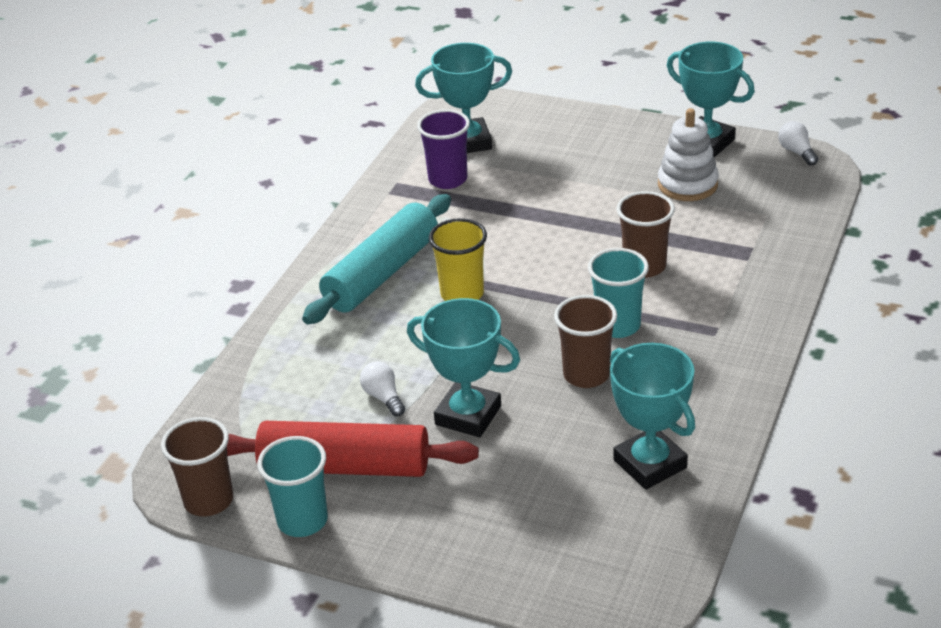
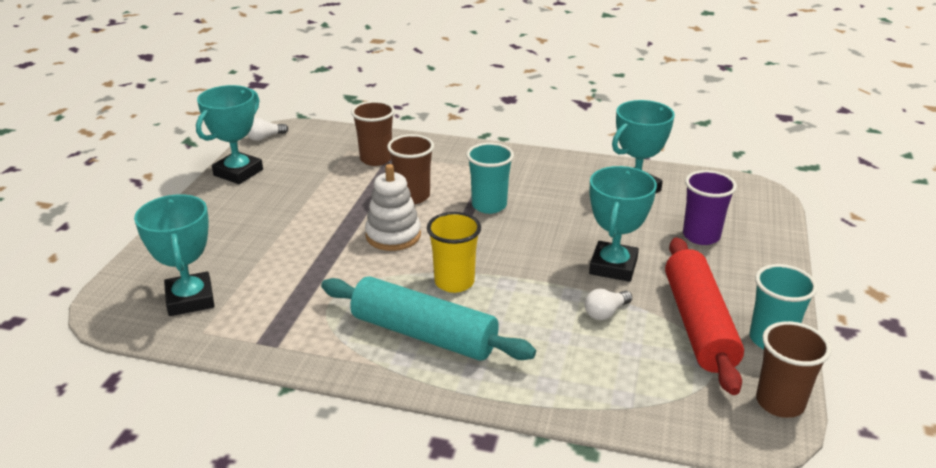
camera: 100 degrees left, 5 degrees down
purple cup [417,109,470,189] -> purple cup moved to [683,170,737,245]
brown cup [554,295,617,388] -> brown cup moved to [351,101,395,166]
white stacking toy [658,108,719,201] -> white stacking toy moved to [365,164,421,251]

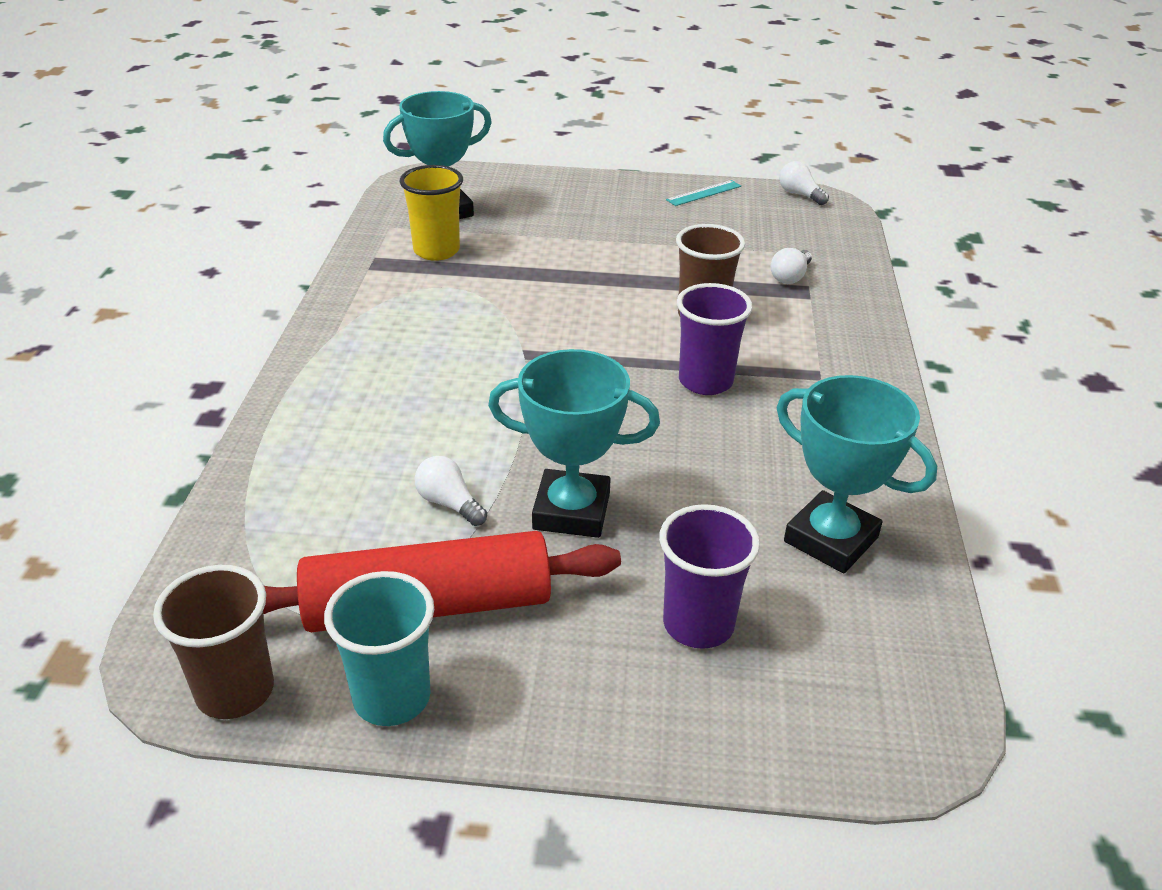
camera: 80 degrees right, 5 degrees up
turquoise trophy [196,85,263,184] -> turquoise ruler [666,180,741,206]
turquoise rolling pin [321,276,536,361] -> none
brown cup [351,101,395,166] -> white light bulb [770,248,812,284]
white stacking toy [365,164,421,251] -> none
yellow cup [427,212,481,293] -> yellow cup moved to [400,165,463,261]
turquoise cup [466,143,514,214] -> purple cup [677,283,753,395]

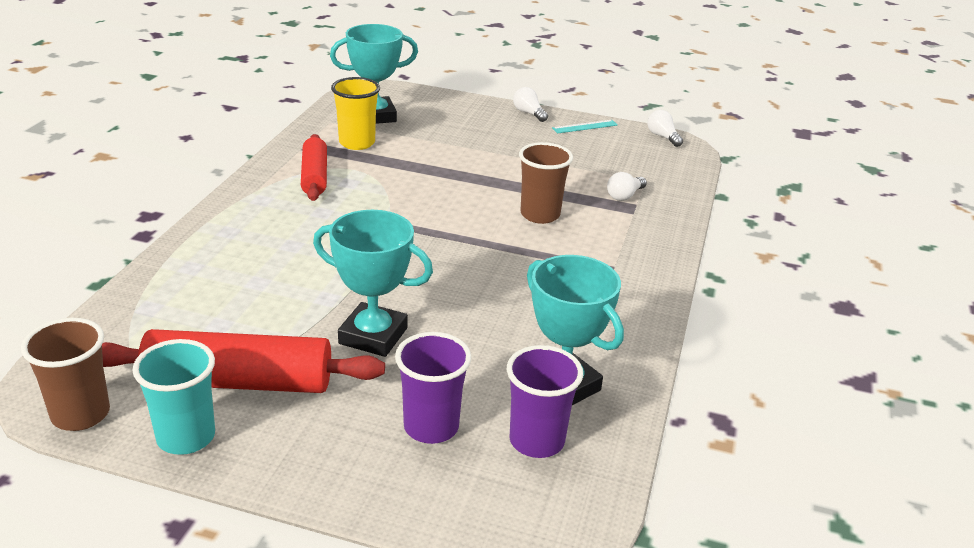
camera: 10 degrees right, 5 degrees down
white light bulb [415,456,487,526] -> white light bulb moved to [513,87,548,122]
purple cup [677,283,753,395] -> purple cup moved to [507,345,583,458]
none -> red rolling pin [301,134,327,201]

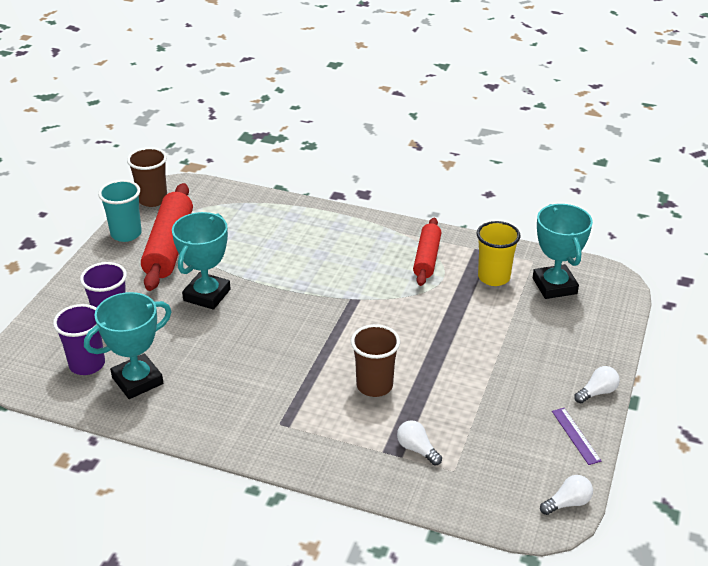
camera: 95 degrees right, 5 degrees up
red rolling pin [301,134,327,201] -> red rolling pin turned 75 degrees counterclockwise [413,217,442,286]
turquoise ruler [552,120,618,134] -> purple ruler [552,408,602,465]

